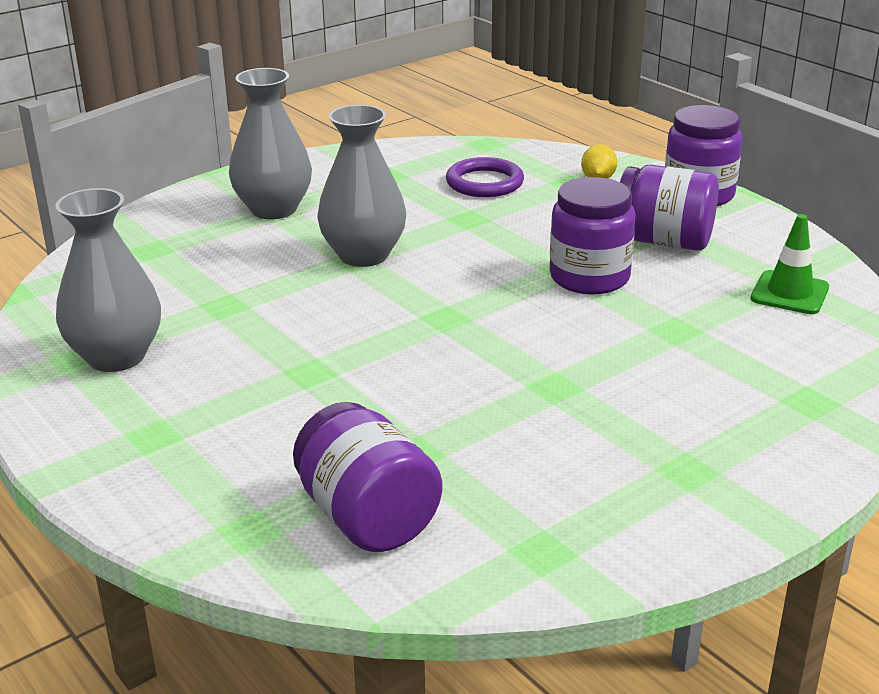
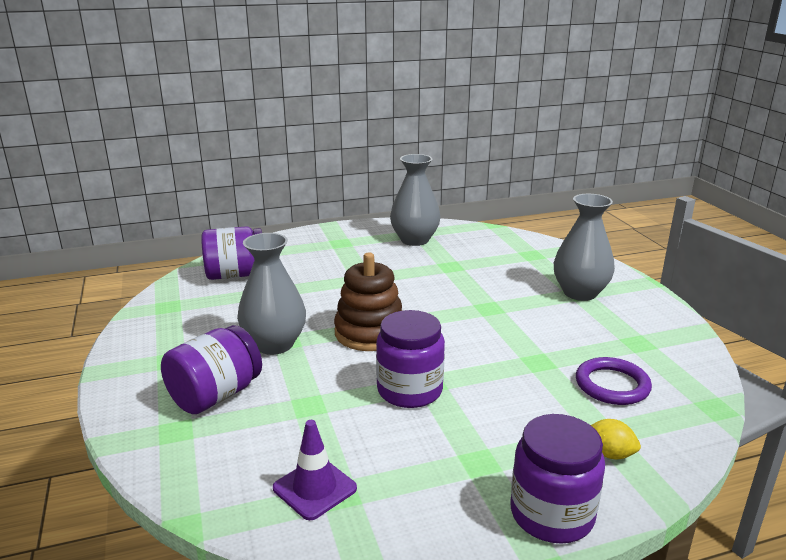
camera: 110 degrees right, 5 degrees down
grey vase [317,105,406,267] -> grey vase moved to [237,233,306,355]
purple jar [620,165,719,251] -> purple jar moved to [161,325,262,414]
green traffic cone [751,214,829,314] -> purple traffic cone [273,420,357,520]
none -> brown stacking toy [334,253,402,351]

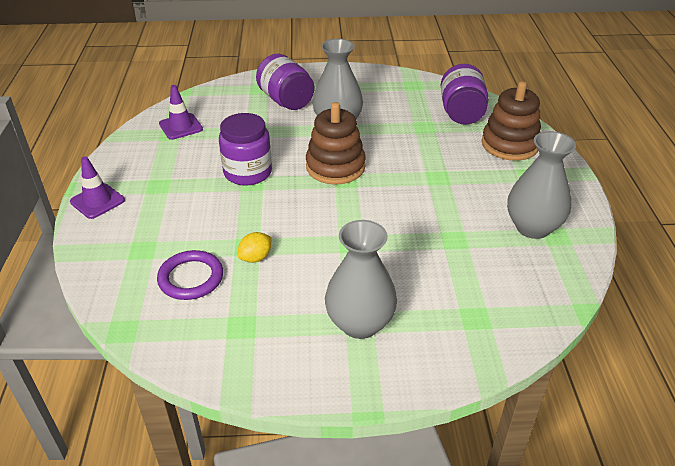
camera: 105 degrees right, 15 degrees up
purple jar [510,414,605,544] -> purple traffic cone [70,156,125,219]
yellow lemon [591,419,641,459] -> yellow lemon moved to [238,232,272,263]
none -> brown stacking toy [482,81,541,161]

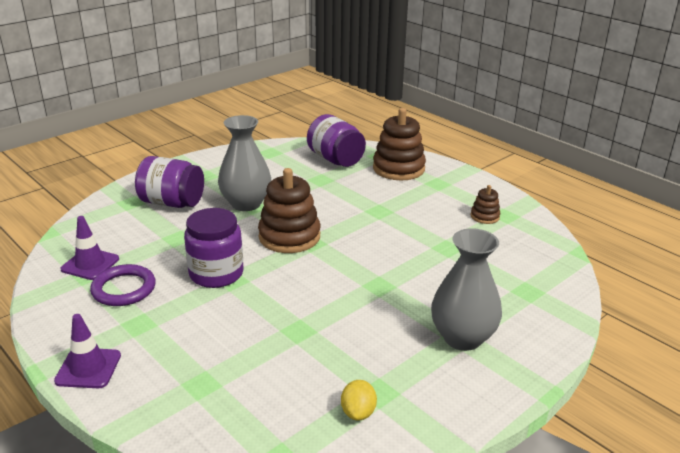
camera: 40 degrees left, 10 degrees down
purple ring [157,250,223,300] -> purple ring moved to [90,264,156,306]
yellow lemon [238,232,272,263] -> yellow lemon moved to [341,380,377,421]
grey vase [507,131,576,239] -> brown stacking toy [471,185,500,224]

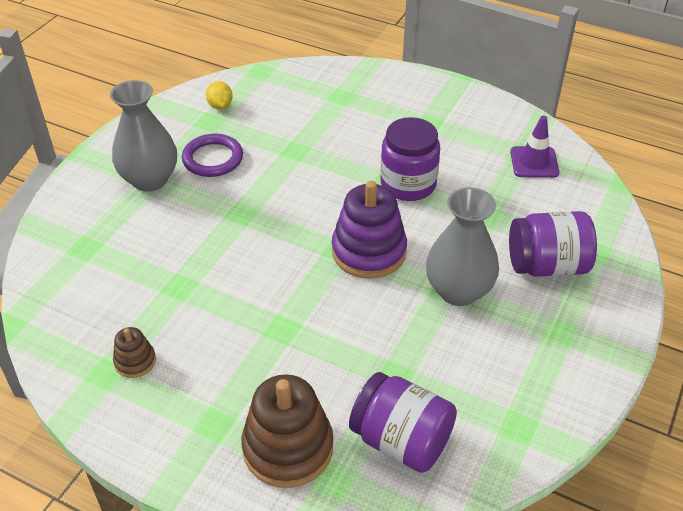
camera: 160 degrees right, 15 degrees up
purple traffic cone [54,314,121,388] -> none
purple ring [90,264,156,306] -> purple ring moved to [182,134,243,177]
brown stacking toy [258,168,320,253] -> purple stacking toy [332,181,407,279]

